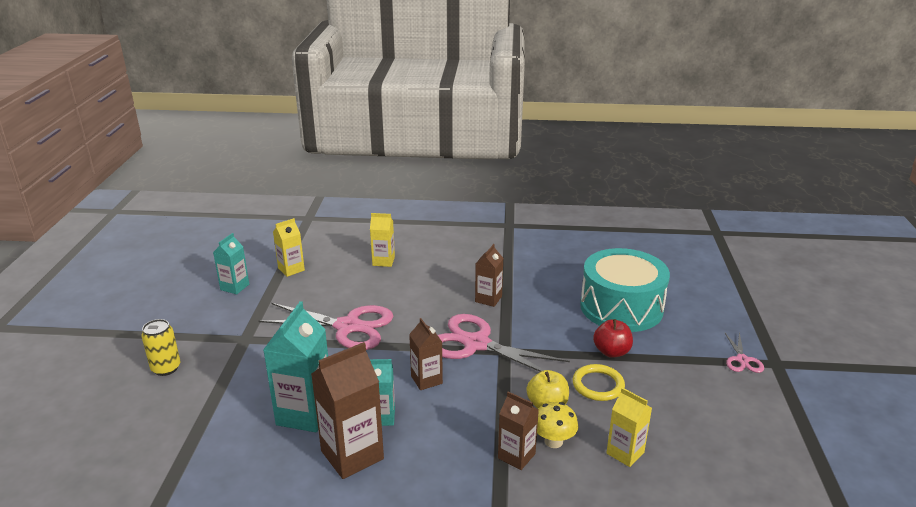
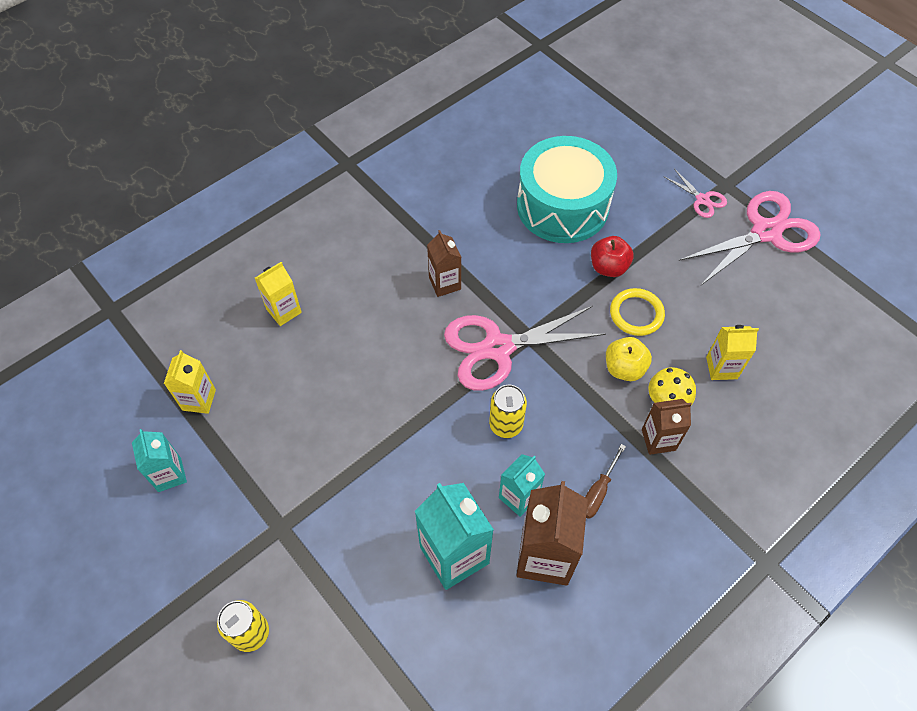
camera: 45 degrees left, 30 degrees up
pink scissors [259,303,394,350] -> pink scissors moved to [679,191,821,286]
brown carton [409,318,443,390] -> yellow can [489,385,527,438]
none -> brown screwdriver [585,444,626,519]

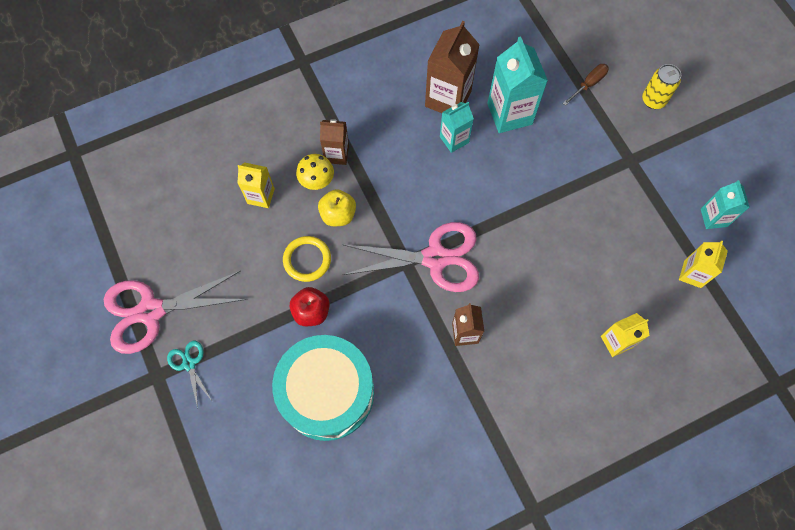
camera: 165 degrees left, 10 degrees up
yellow can [489,385,527,438] -> none
brown screwdriver [585,444,626,519] -> brown screwdriver moved to [563,64,609,106]
pink scissors [664,169,727,218] -> turquoise scissors [167,341,213,408]

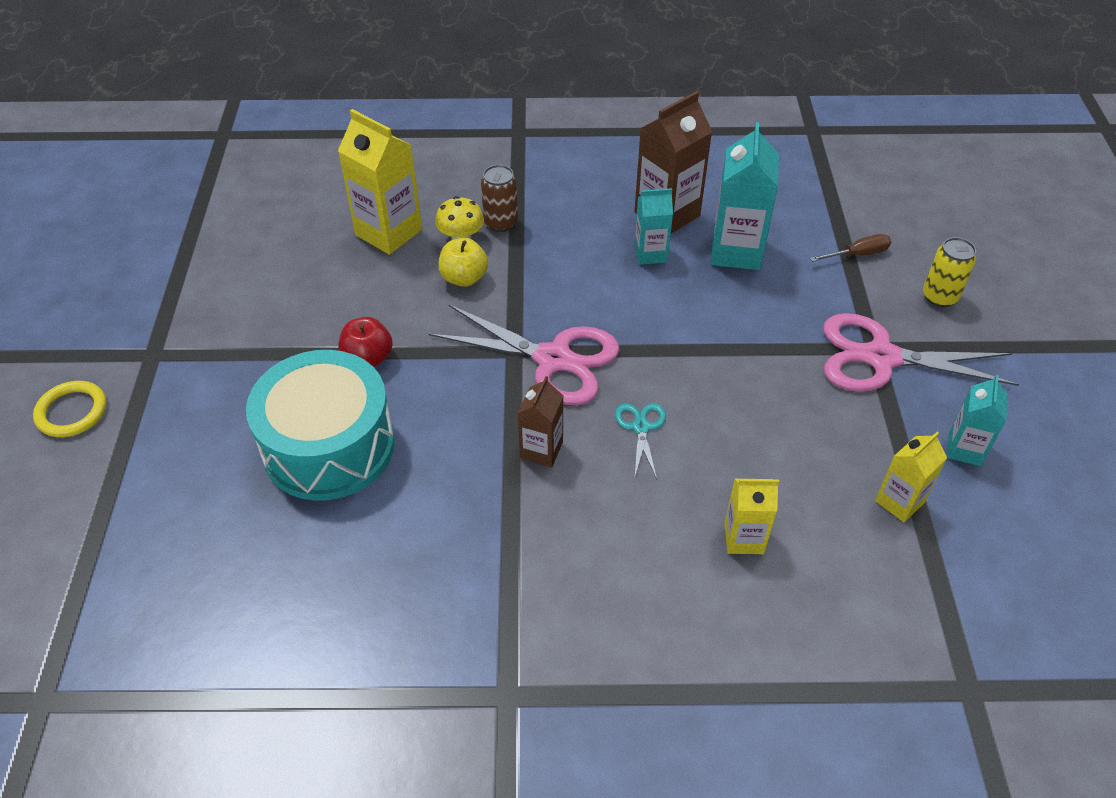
camera: 25 degrees right, 20 degrees down
pink scissors [104,271,247,354] -> pink scissors moved to [823,313,1019,392]
turquoise scissors [167,341,213,408] -> turquoise scissors moved to [615,403,666,479]
yellow carton [237,162,275,208] -> yellow carton [338,109,422,255], size x1.69
yellow ring [283,236,331,282] -> yellow ring moved to [33,381,106,437]
brown carton [320,119,349,165] -> brown can [481,165,518,232]

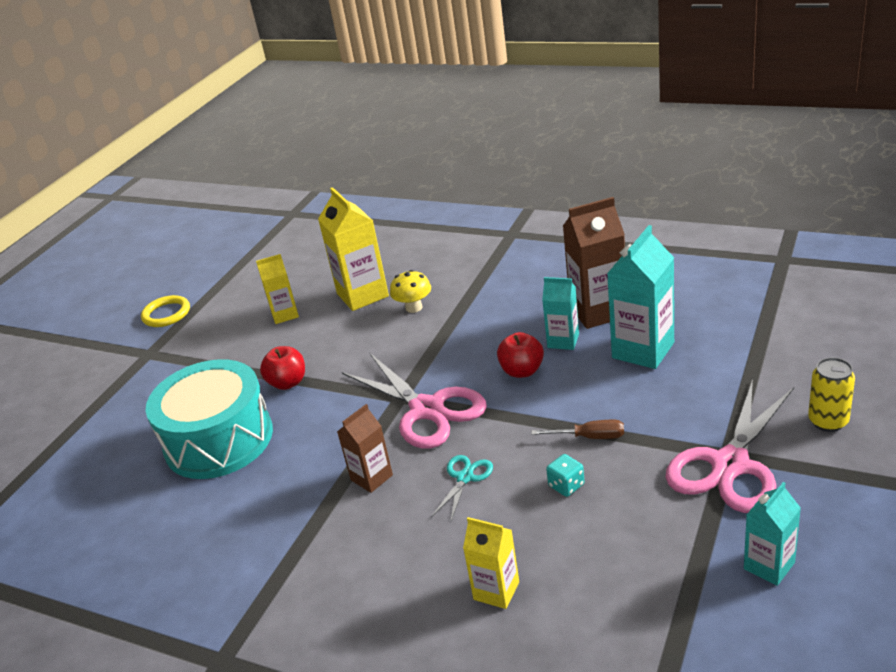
camera: 30 degrees right, 15 degrees down
yellow ring [33,381,106,437] -> yellow ring moved to [141,295,190,327]
yellow apple [438,238,488,287] -> none
brown can [481,165,518,232] -> none
brown screwdriver [810,234,891,262] -> brown screwdriver moved to [532,420,624,439]
pink scissors [823,313,1019,392] -> pink scissors turned 90 degrees counterclockwise [665,379,794,513]
yellow carton [875,432,947,522] -> yellow carton moved to [256,254,299,324]
none -> red apple [497,332,544,378]
none -> turquoise dice [546,454,585,497]

